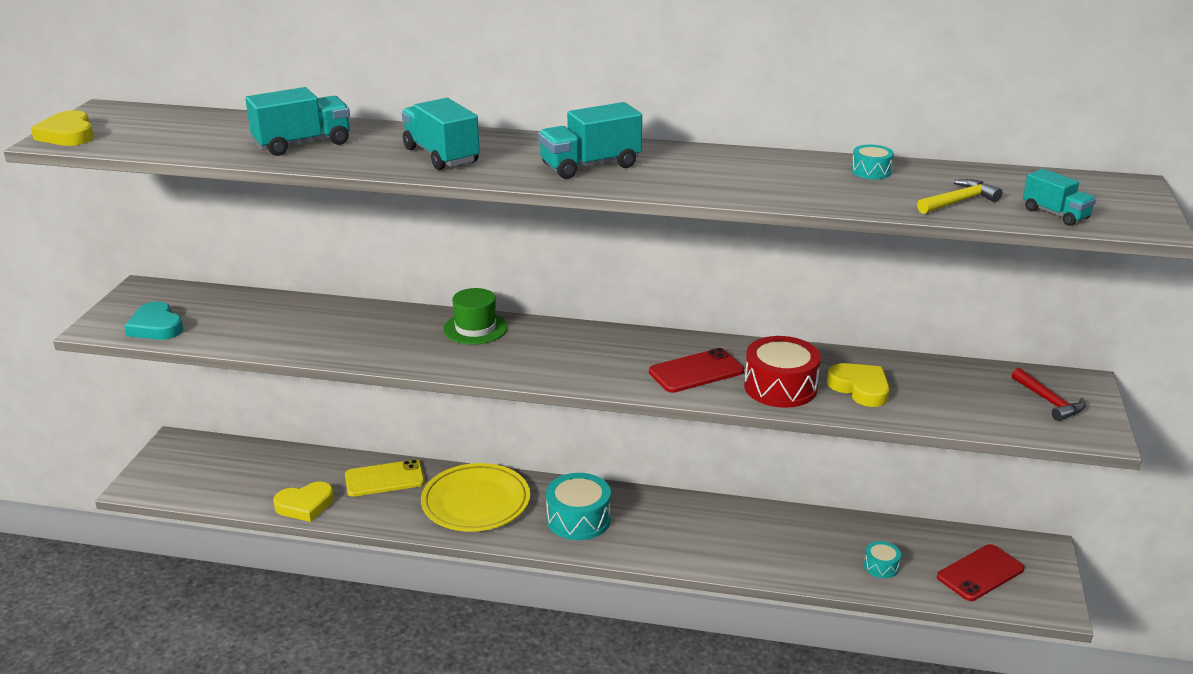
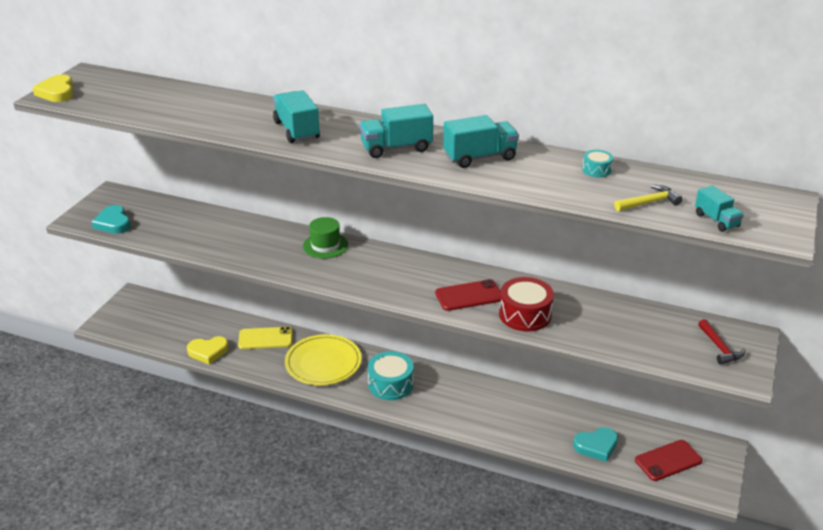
camera: 10 degrees right, 5 degrees up
turquoise truck [245,87,350,156] -> turquoise truck moved to [443,115,519,168]
yellow heart [827,363,890,407] -> none
turquoise drum [864,541,901,578] -> turquoise heart [573,427,618,462]

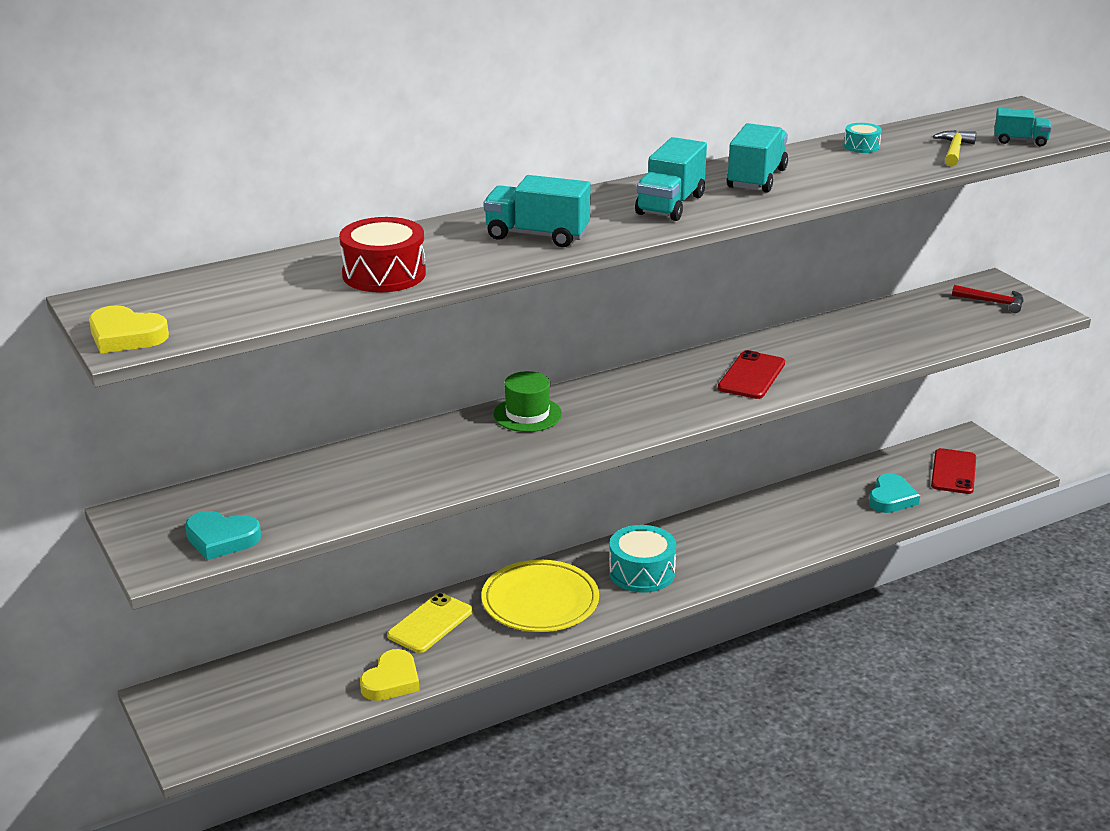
camera: 50 degrees left, 5 degrees down
red drum [499,277,554,331] -> red drum moved to [339,217,426,292]

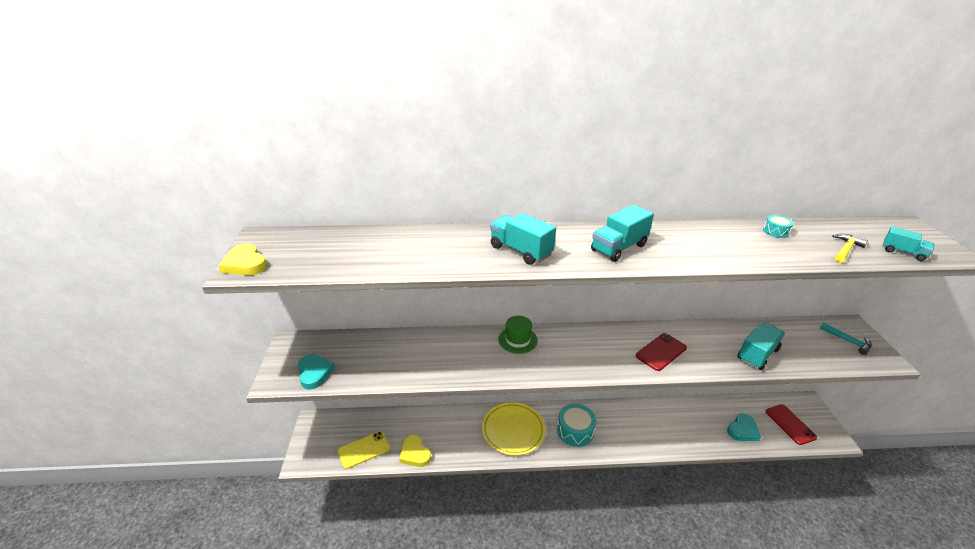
camera: 25 degrees right, 5 degrees up
turquoise heart [185,511,261,560] -> turquoise heart turned 150 degrees counterclockwise [298,354,335,389]
red drum [339,217,426,292] -> none
yellow heart [360,649,420,701] -> yellow heart turned 90 degrees clockwise [399,435,431,467]
yellow phone [387,593,473,653] -> yellow phone moved to [338,431,390,469]
turquoise truck [727,123,788,193] -> turquoise truck moved to [737,323,785,370]
red phone [931,448,976,494] -> red phone turned 60 degrees counterclockwise [766,404,817,445]
red hammer [952,285,1023,313] -> turquoise hammer [820,323,872,355]

